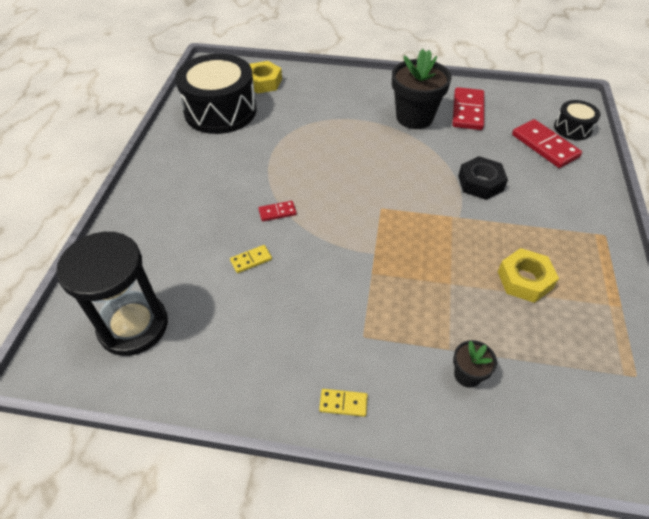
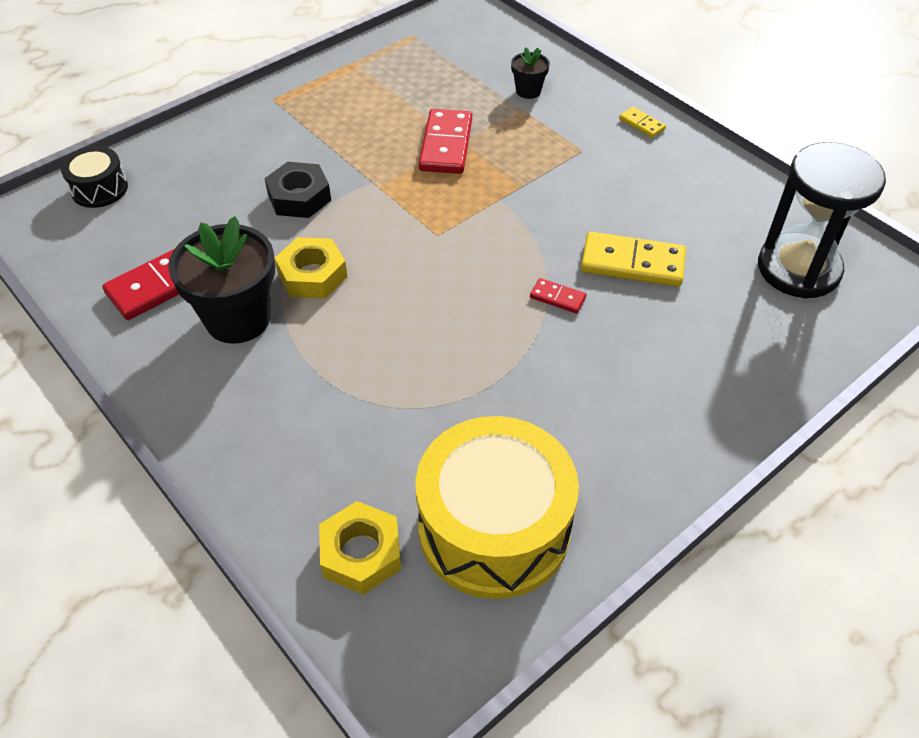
camera: 140 degrees left, 0 degrees up
black drum [175,54,257,134] -> yellow drum [416,416,579,599]
yellow domino [230,245,272,273] -> yellow domino [581,232,686,287], size x1.99
yellow nut [498,248,559,303] -> yellow nut moved to [274,237,347,299]
red domino [512,119,582,168] -> red domino moved to [419,109,472,174]

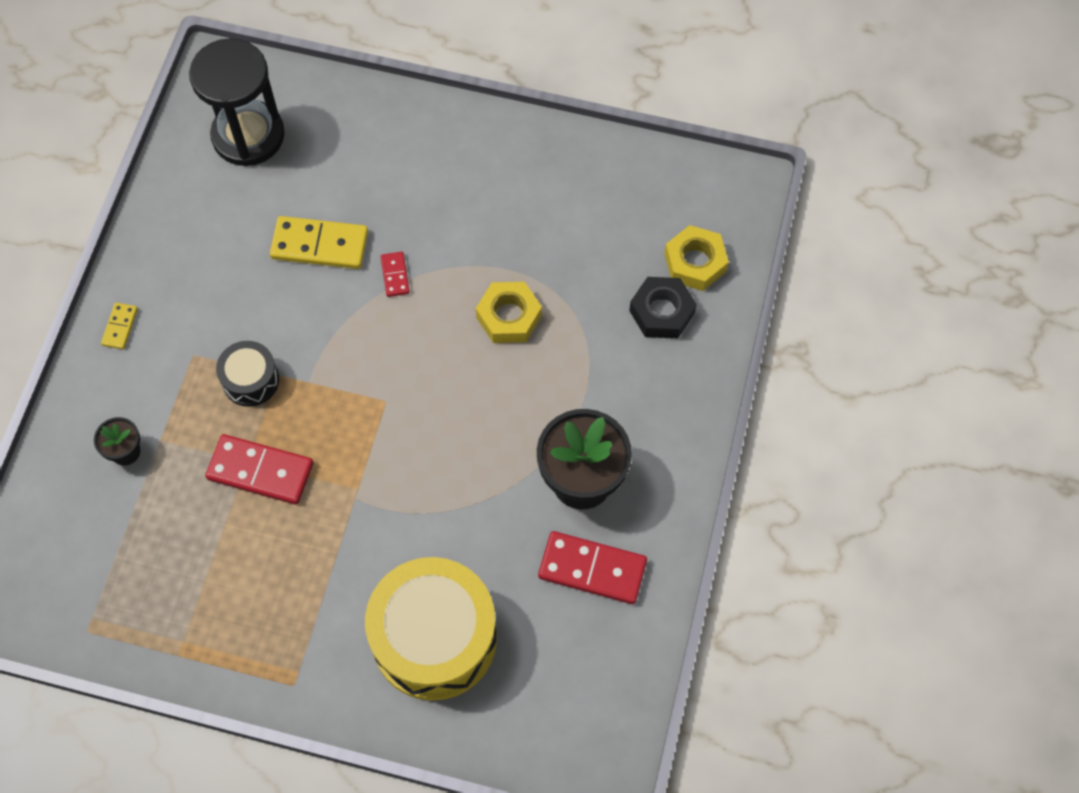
camera: 125 degrees left, 15 degrees up
black drum [61,146,128,208] -> black drum moved to [216,341,279,407]
black nut [264,162,331,218] -> black nut moved to [629,277,697,338]
yellow nut [274,237,347,299] -> yellow nut moved to [476,282,542,343]
yellow drum [416,416,579,599] -> yellow drum moved to [365,557,497,701]
red domino [419,109,472,174] -> red domino turned 45 degrees clockwise [205,434,314,505]
yellow domino [581,232,686,287] -> yellow domino turned 60 degrees counterclockwise [270,216,368,269]

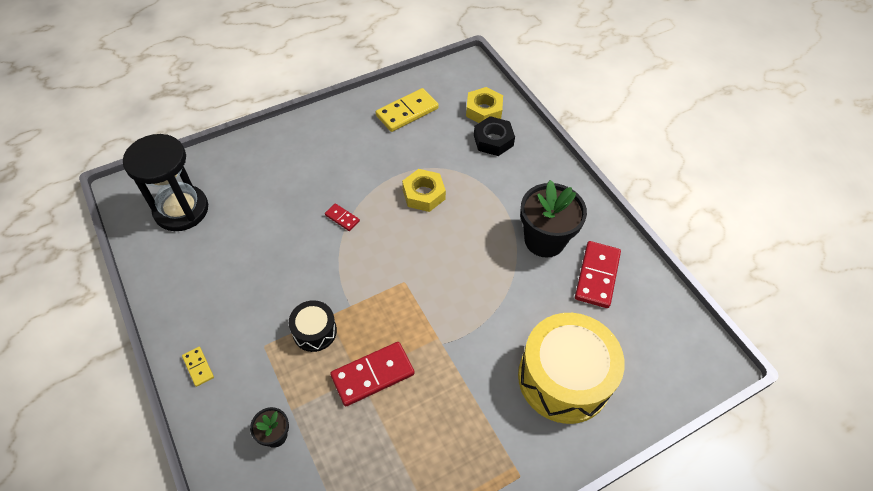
camera: 45 degrees left, 10 degrees down
yellow domino [270,216,368,269] -> yellow domino moved to [376,88,439,132]
red domino [538,531,647,604] -> red domino turned 45 degrees counterclockwise [575,241,621,308]

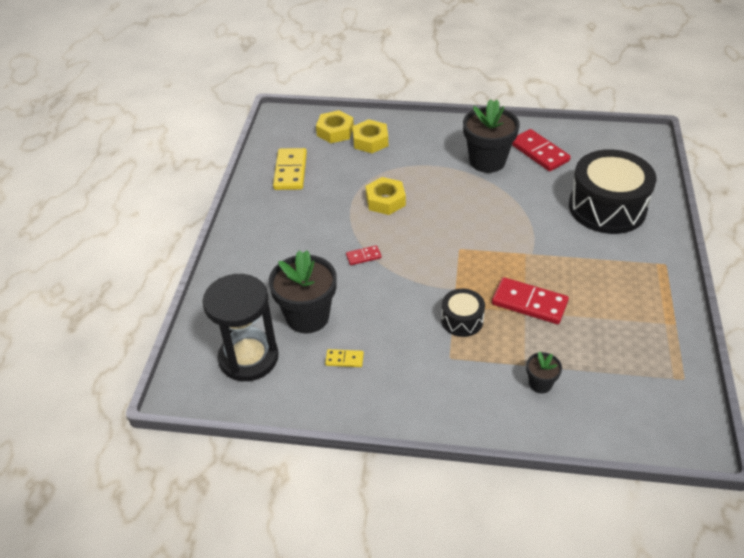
camera: 50 degrees left, 10 degrees down
yellow domino [182,347,214,387] -> yellow domino moved to [325,349,364,367]
red domino [330,342,415,406] -> red domino turned 75 degrees counterclockwise [492,277,569,324]
black nut [474,116,515,156] -> yellow nut [353,119,388,153]
yellow drum [518,313,625,424] -> black drum [569,149,657,234]
none -> black flower pot [269,250,337,334]

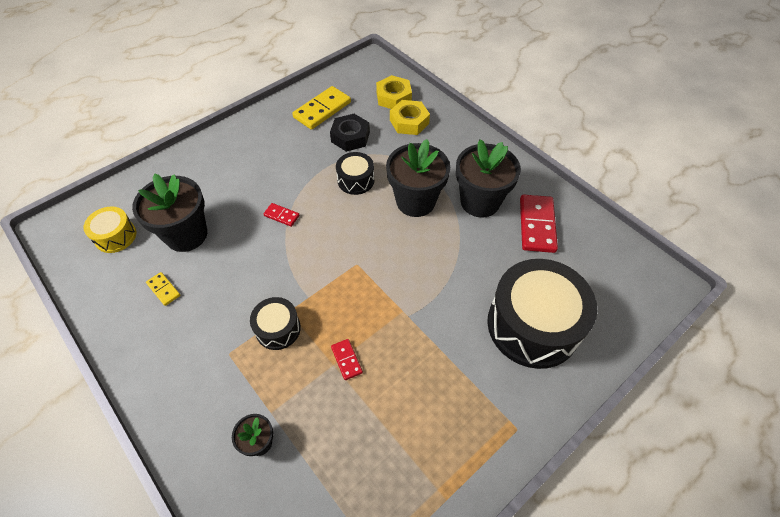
camera: 40 degrees right, 10 degrees up
black hourglass [202,274,279,381] -> yellow drum [84,206,136,253]
yellow nut [365,177,406,215] -> black drum [336,152,374,195]
red domino [492,277,569,324] -> red domino [331,339,363,380], size x0.50
none -> black nut [330,114,370,152]
none -> black flower pot [386,139,450,217]

